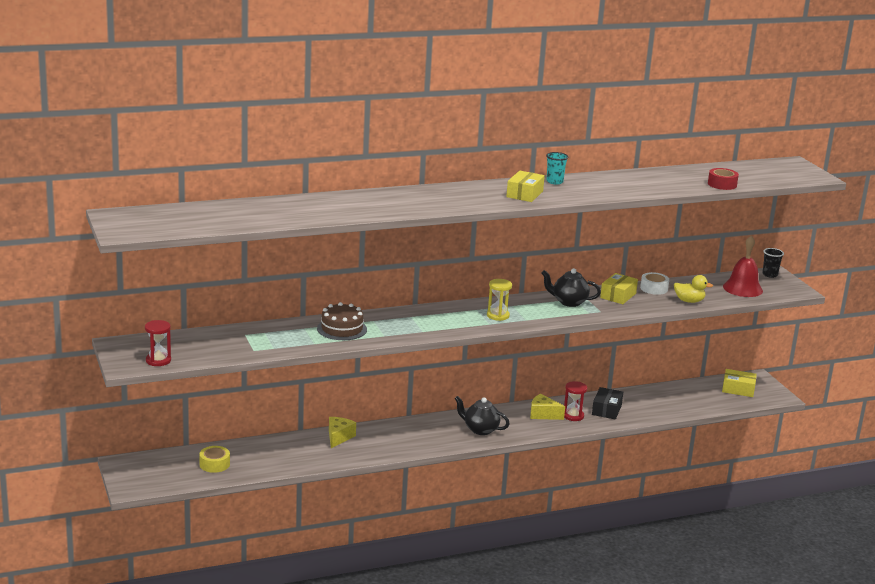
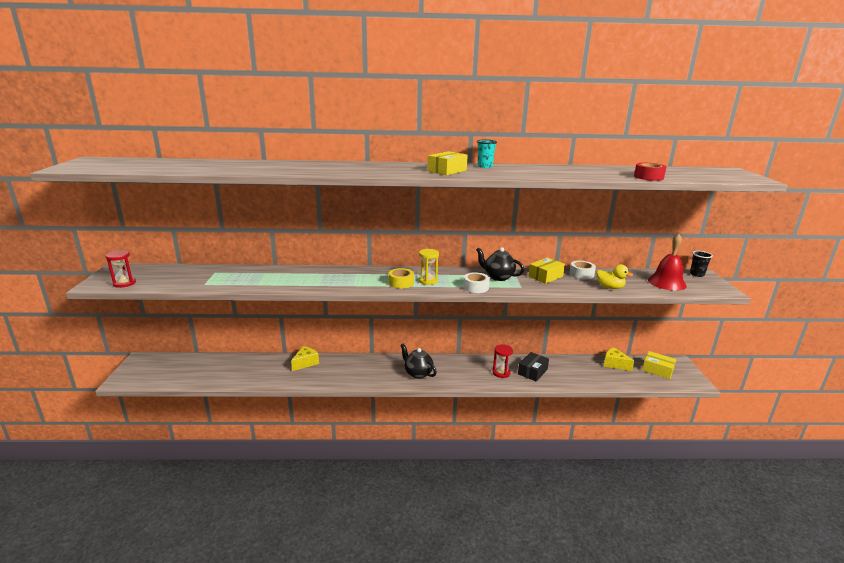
camera: 20 degrees right, 0 degrees up
yellow tape [199,446,230,473] -> yellow tape moved to [389,268,414,289]
brown cake [317,302,367,340] -> none
yellow cheese [530,394,565,420] -> yellow cheese moved to [604,347,634,371]
none -> white tape [463,272,490,293]

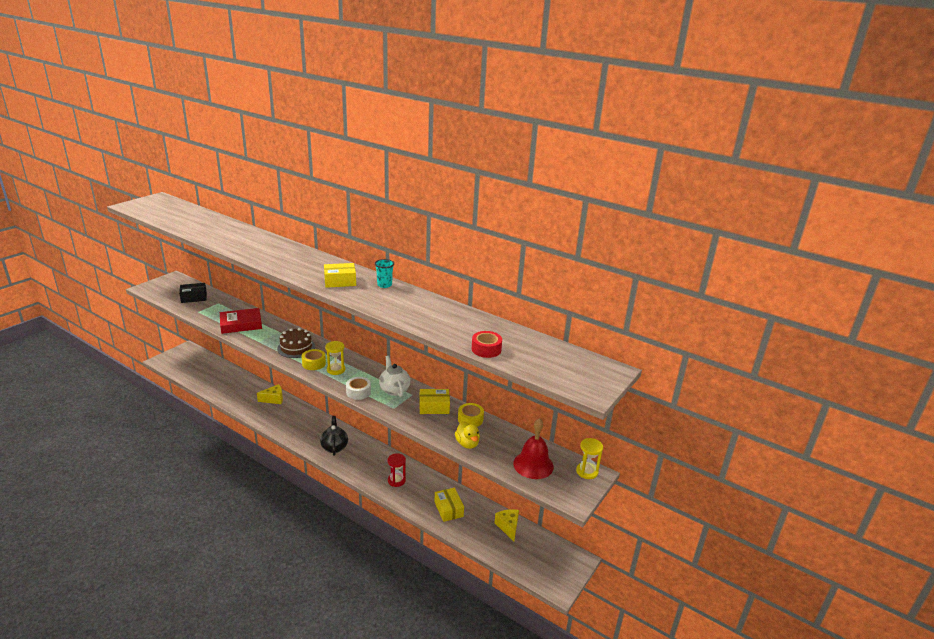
camera: 35 degrees right, 5 degrees up
red hourglass [105,250,136,288] -> none
black teapot [476,247,524,281] -> white teapot [379,356,410,397]
black box [518,352,549,382] -> black box moved to [179,283,207,303]
white tape [569,261,596,280] -> yellow tape [458,403,484,427]
yellow box [642,351,676,379] -> yellow box moved to [434,488,464,522]
black cup [690,251,713,277] -> yellow hourglass [576,438,603,479]
none -> red book [220,308,262,334]
none -> brown cake [277,328,315,358]

